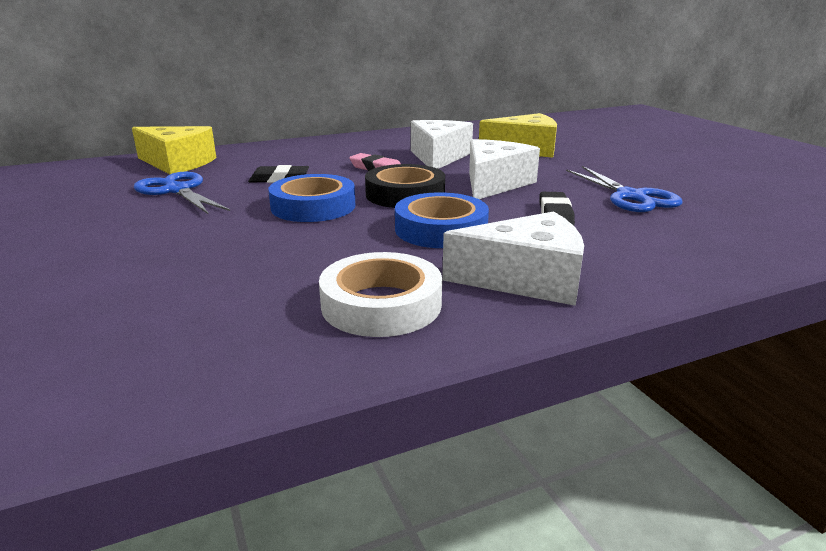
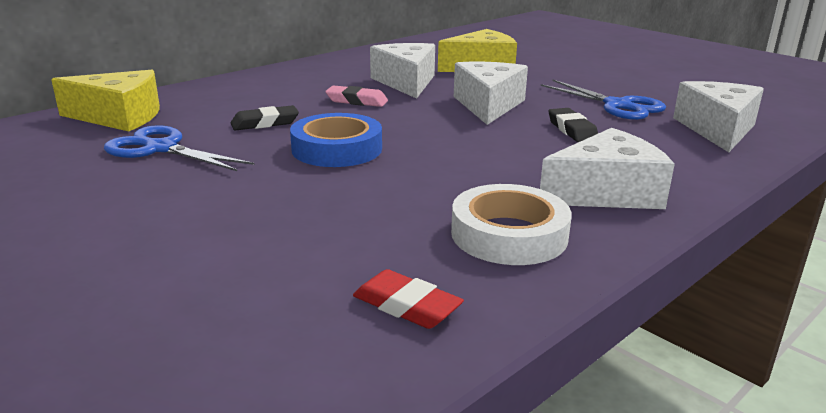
camera: 20 degrees left, 0 degrees up
black tape [365,164,445,208] -> none
blue tape [395,192,489,248] -> none
none -> red eraser [353,269,464,329]
none -> white cheese [673,81,764,152]

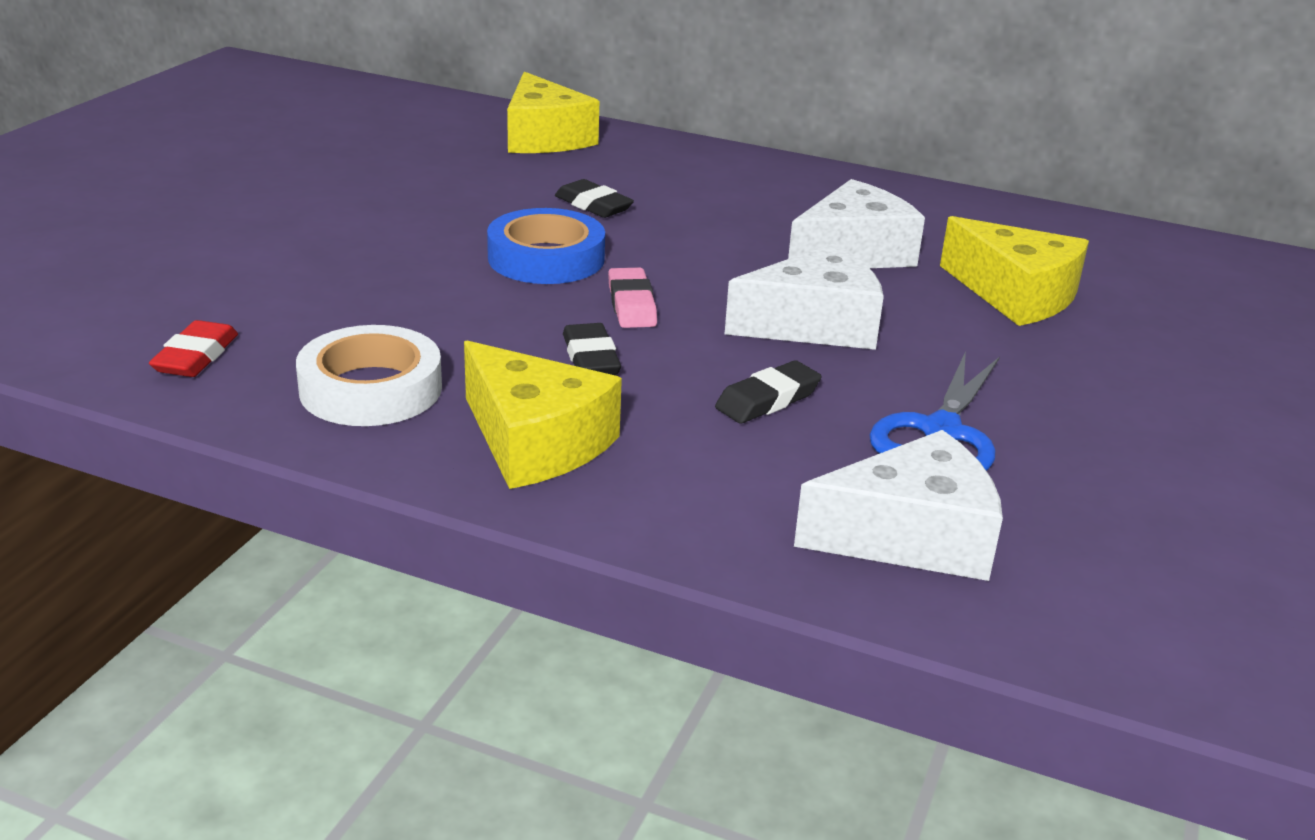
camera: 65 degrees right, 5 degrees up
blue scissors [104,125,254,171] -> none
pink eraser [325,85,388,107] -> pink eraser moved to [608,268,657,328]
white cheese [540,128,675,209] -> yellow cheese [464,341,622,489]
none -> black eraser [563,323,621,375]

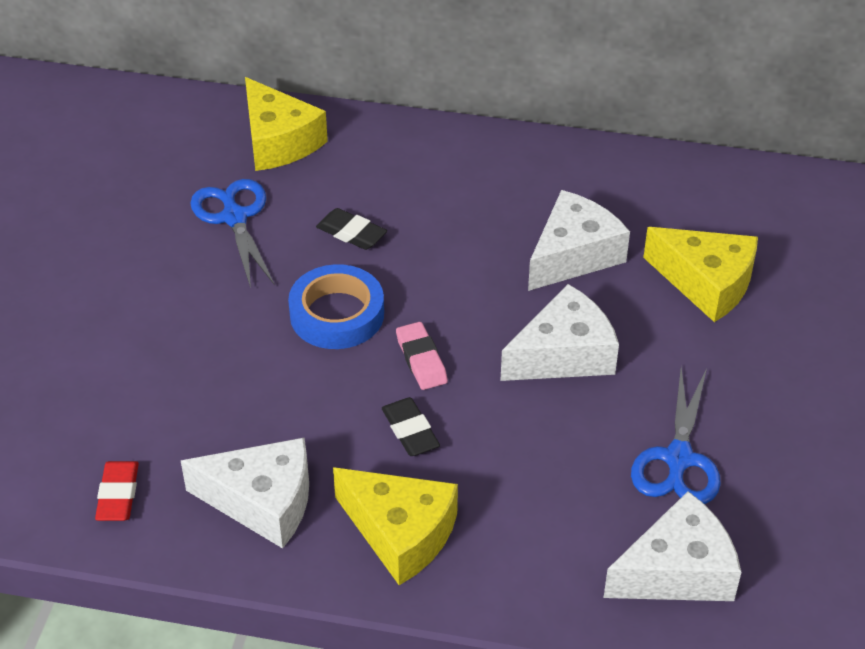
camera: 10 degrees left, 15 degrees up
white tape [296,325,442,426] -> white cheese [181,438,309,548]
black eraser [715,360,821,424] -> none
none -> blue scissors [190,179,275,288]

